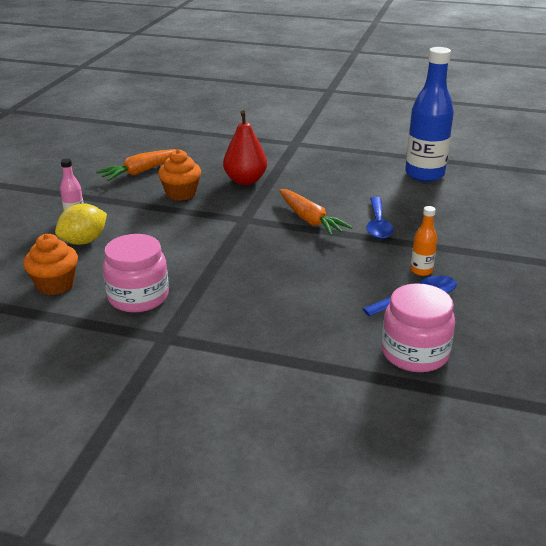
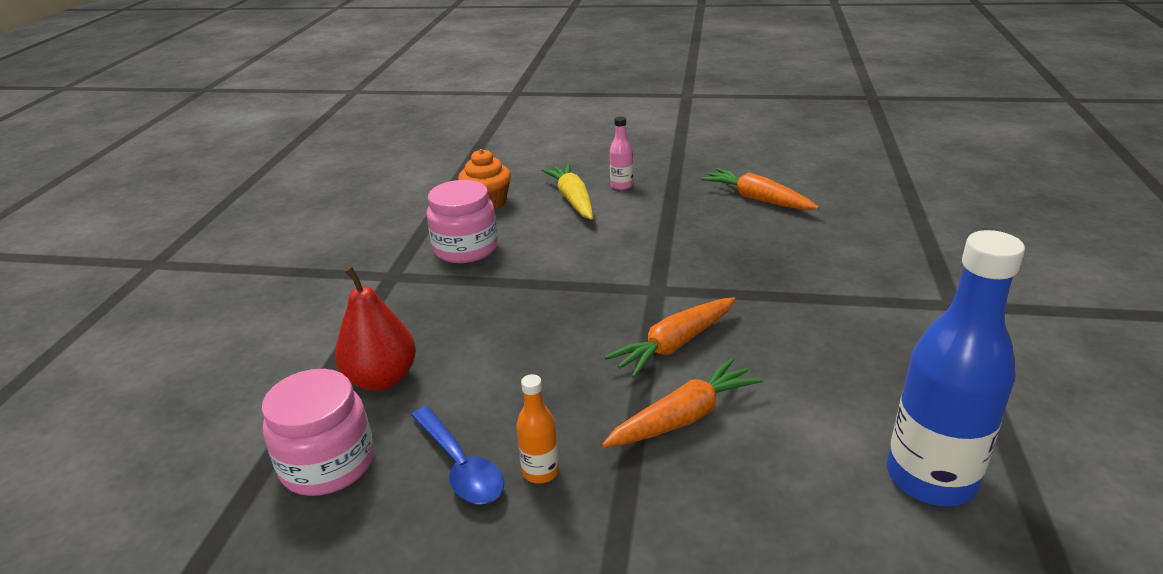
camera: 85 degrees right, 0 degrees up
yellow lemon [55,203,107,245] -> yellow carrot [542,164,593,220]
orange cupcake [158,149,201,201] -> none
red pear [223,110,267,185] -> red pear moved to [335,266,416,391]
blue spoon [367,197,394,239] -> orange carrot [602,358,763,448]

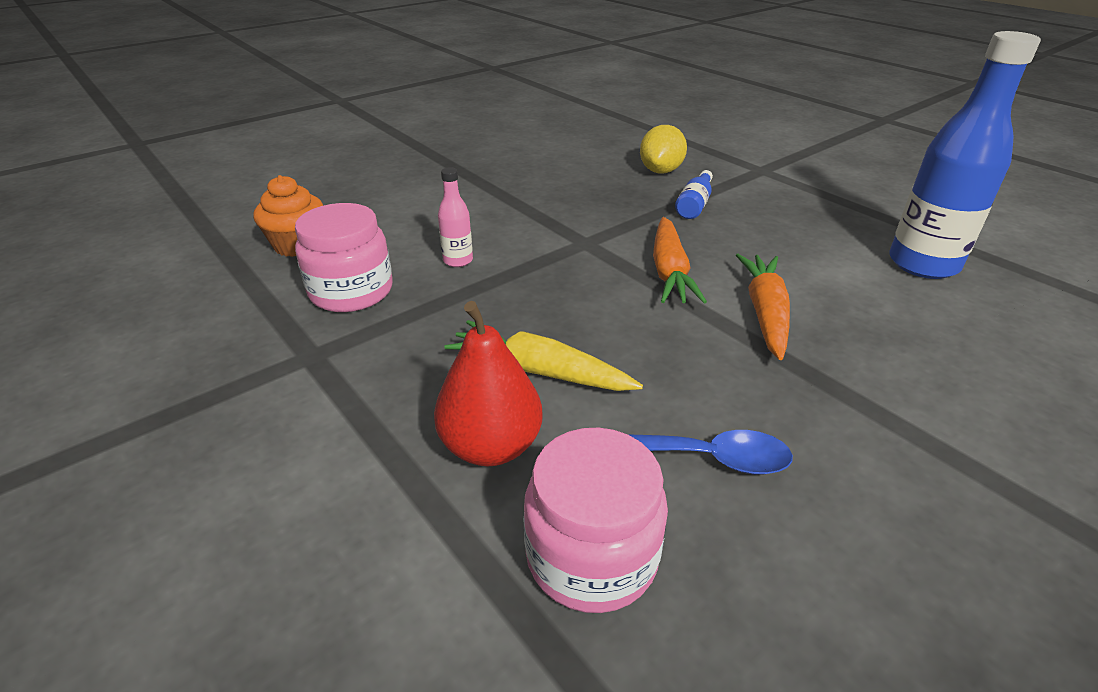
camera: 50 degrees left, 5 degrees up
orange bottle [516,374,559,484] -> none
yellow carrot [542,164,593,220] -> yellow carrot moved to [444,320,643,391]
pink bottle [610,116,633,190] -> pink bottle moved to [438,168,473,267]
orange carrot [701,168,819,210] -> none
none -> yellow lemon [640,125,687,173]
none -> blue bottle [675,170,713,219]

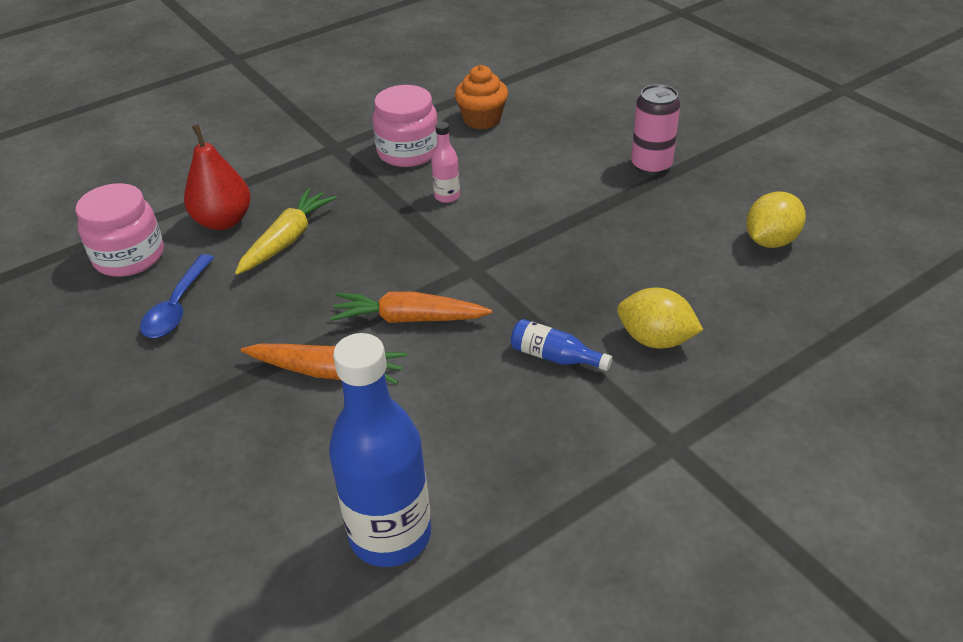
camera: 95 degrees right, 5 degrees up
none -> pink can [631,84,680,175]
none -> yellow lemon [746,192,806,248]

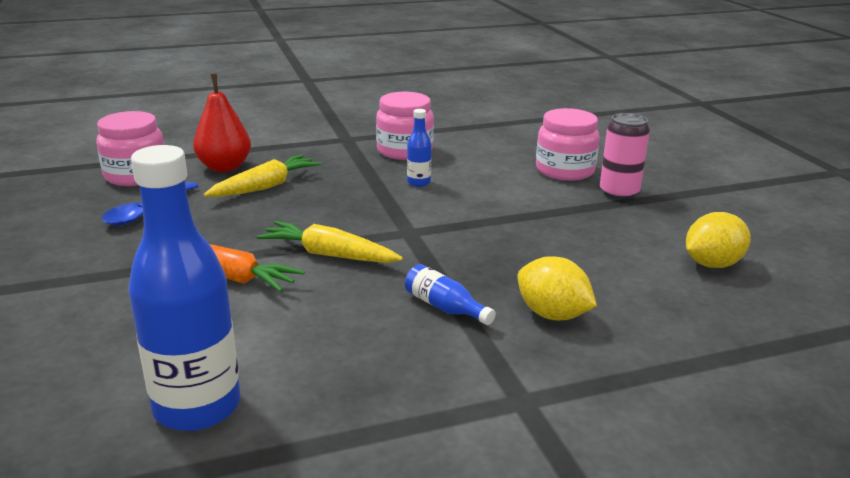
camera: 15 degrees right, 15 degrees down
orange carrot [330,291,492,323] -> yellow carrot [256,221,403,263]
pink bottle [431,122,460,203] -> blue bottle [407,109,432,187]
orange cupcake [455,65,508,129] -> none
none -> pink jar [536,108,600,181]

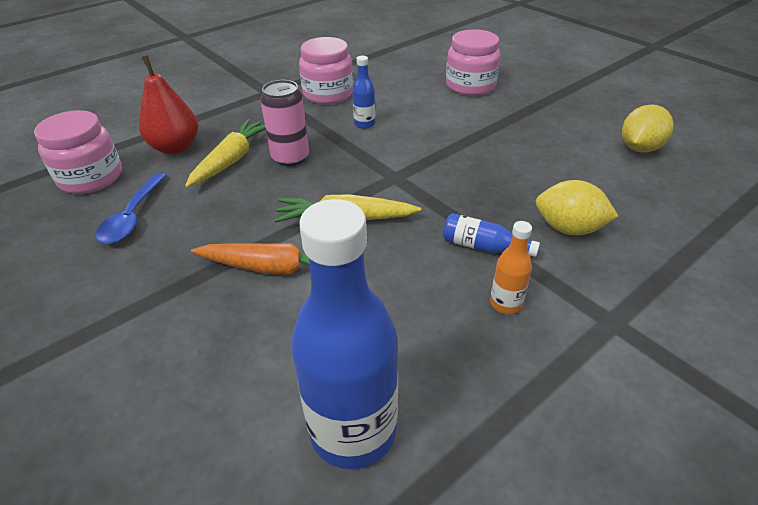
camera: 20 degrees left, 15 degrees up
pink can [600,113,650,200] -> pink can moved to [260,80,309,166]
none -> orange bottle [490,221,532,314]

